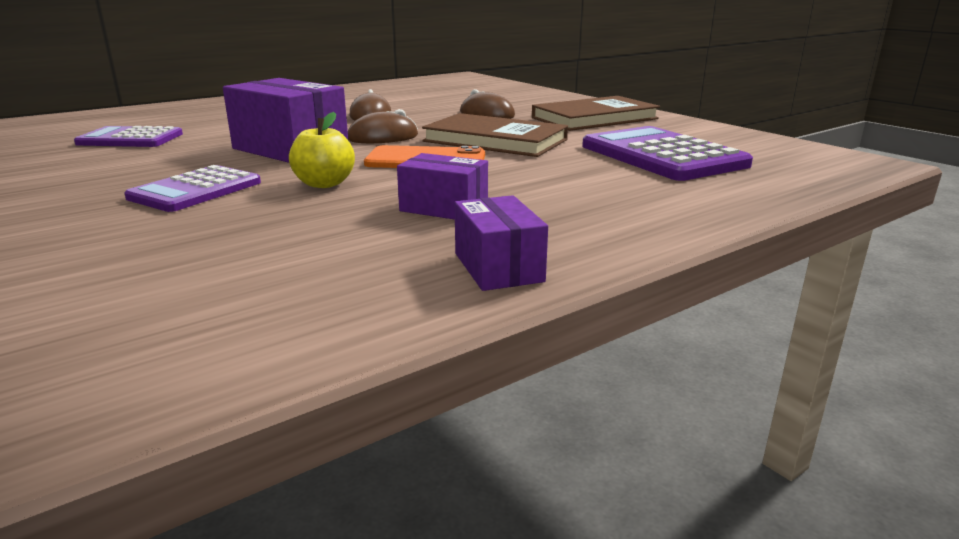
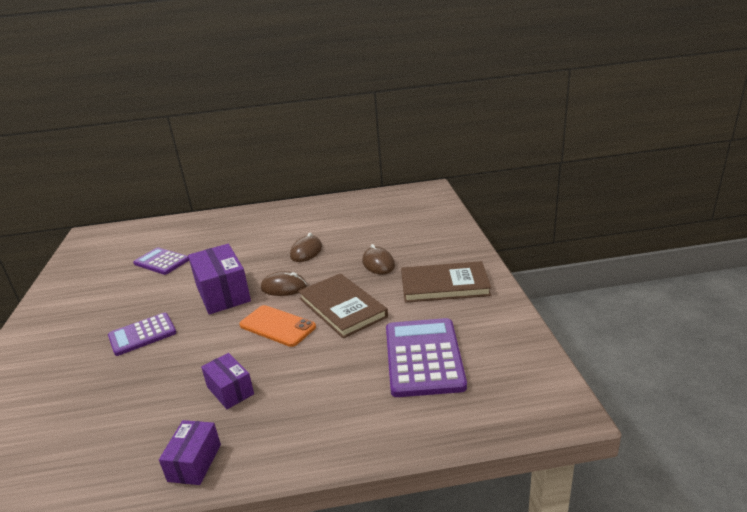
camera: 30 degrees right, 5 degrees up
yellow apple [289,112,355,188] -> none

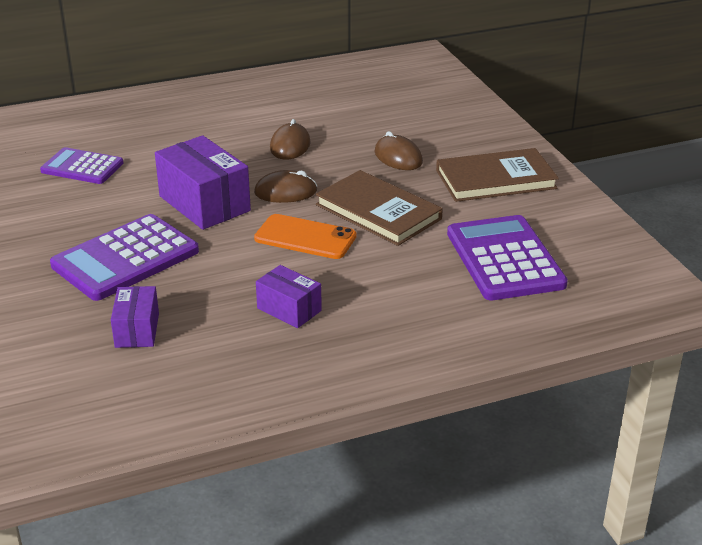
camera: 15 degrees left, 5 degrees up
purple calculator [108,313,176,356] -> purple calculator [50,214,199,301], size x1.58
purple box [159,420,221,485] -> purple box moved to [111,286,159,348]

